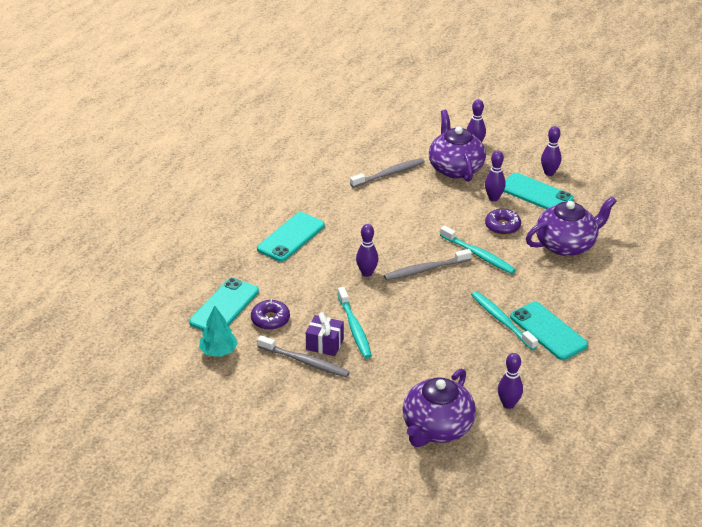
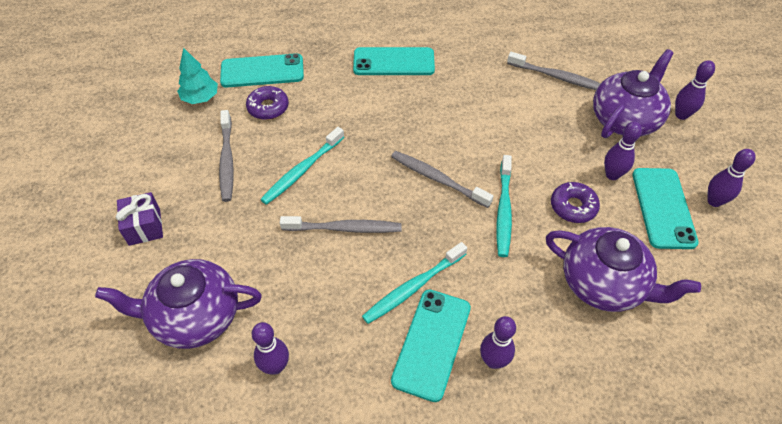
camera: 55 degrees right, 15 degrees up
purple gift [306,312,344,356] -> purple gift moved to [116,192,163,246]
purple bowling pin [356,224,379,277] -> purple bowling pin moved to [480,316,516,369]
turquoise toothbrush [471,291,538,350] -> turquoise toothbrush turned 150 degrees counterclockwise [362,242,467,324]
none -> grey toothbrush [280,216,402,233]

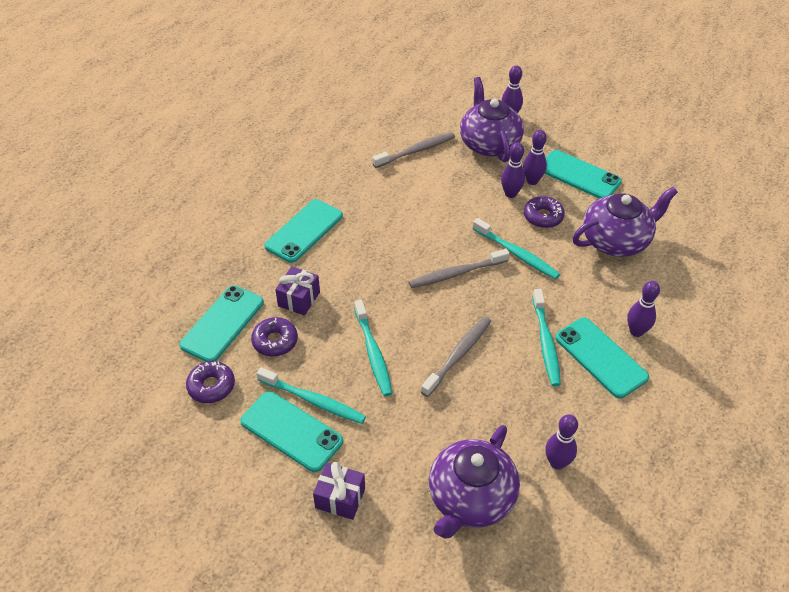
camera: 55 degrees left, 5 degrees down
turquoise tree [177,48,218,104] -> purple donut [186,361,235,403]
grey toothbrush [219,110,234,202] -> turquoise toothbrush [256,367,366,424]
purple bowling pin [707,149,756,207] -> purple bowling pin moved to [501,143,525,198]
none -> turquoise phone [240,391,343,472]
none -> purple gift [275,266,320,316]

